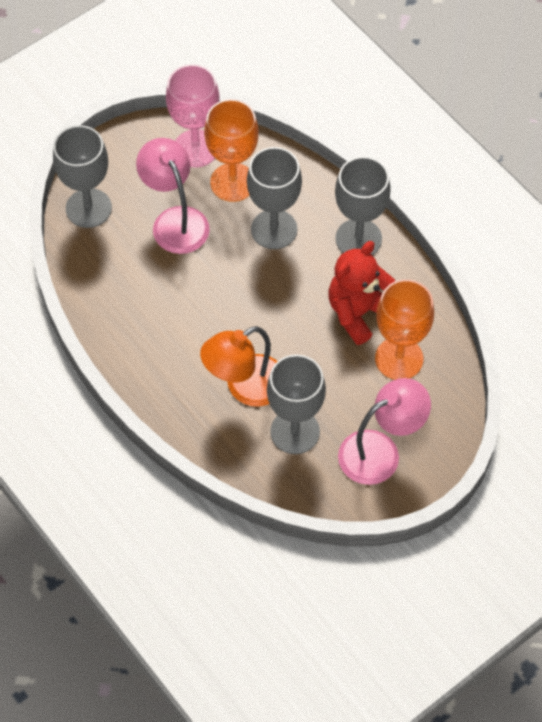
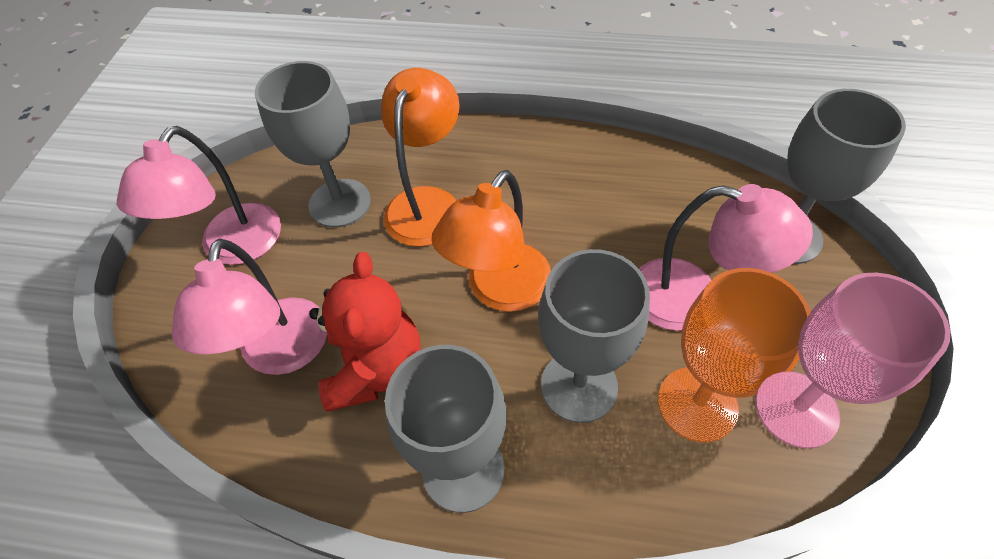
camera: 140 degrees right, 5 degrees down
orange goblet [375,279,434,380] -> pink lamp [172,239,328,375]
none -> orange lamp [431,170,551,312]

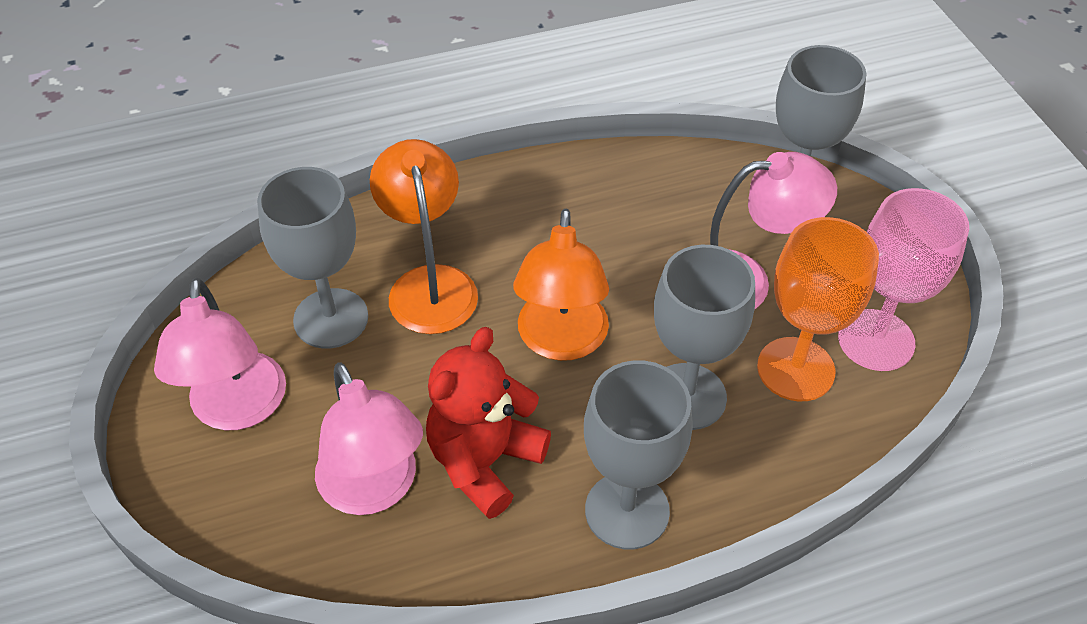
camera: 30 degrees left, 5 degrees down
red teddy bear [309,252,421,411] -> red teddy bear turned 120 degrees counterclockwise [426,327,551,519]

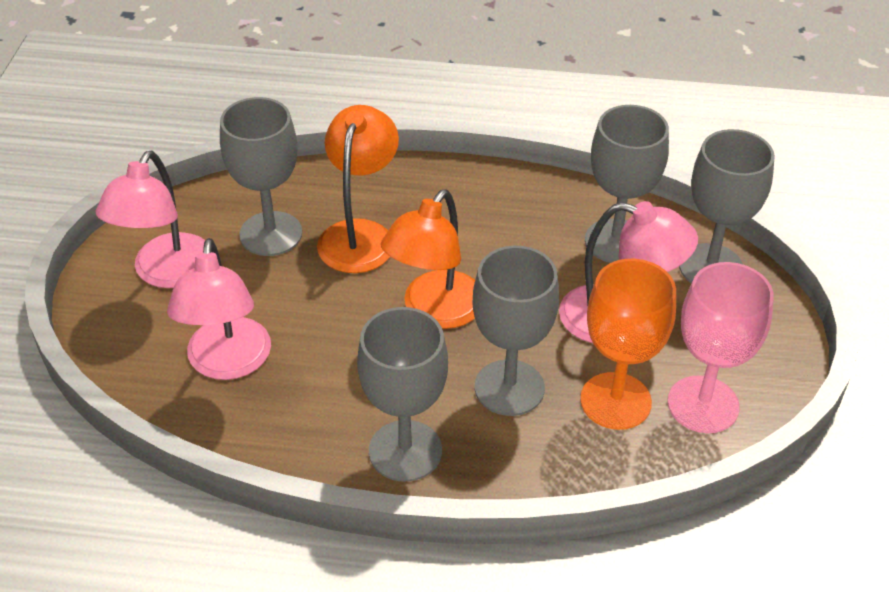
camera: 25 degrees right, 5 degrees down
red teddy bear [426,327,551,519] -> none
none -> grey goblet [585,105,669,263]

